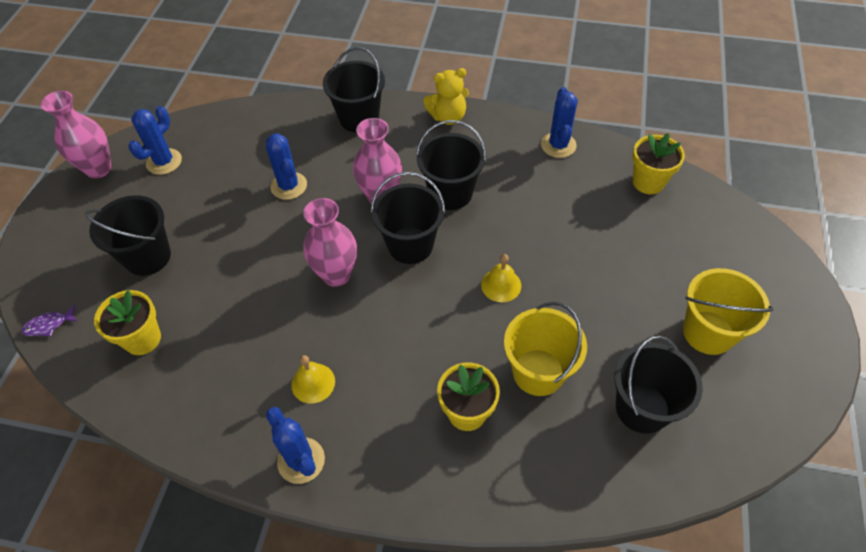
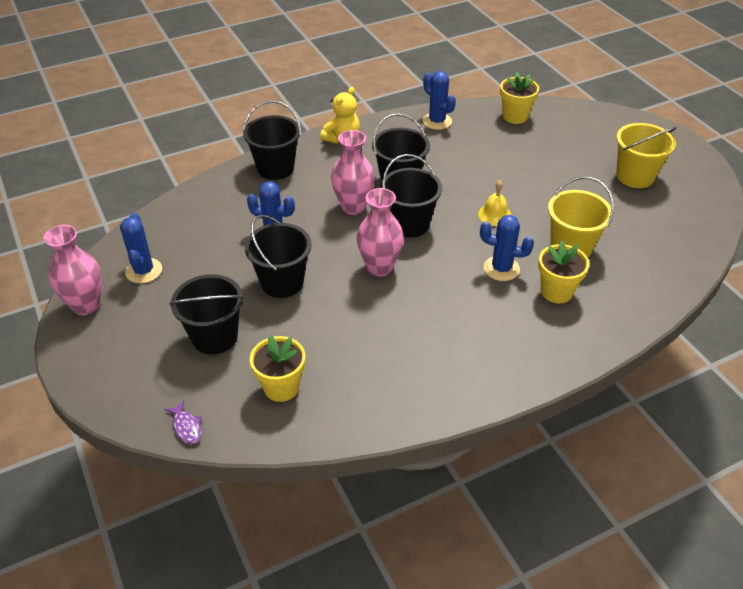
camera: 40 degrees left, 10 degrees down
purple fish [21,305,78,336] -> purple fish turned 60 degrees counterclockwise [164,400,201,444]
blue cactus [266,407,325,484] -> blue cactus moved to [480,215,534,281]
yellow bell [291,355,335,404] -> none
black bucket [614,336,703,434] -> black bucket moved to [245,215,312,298]

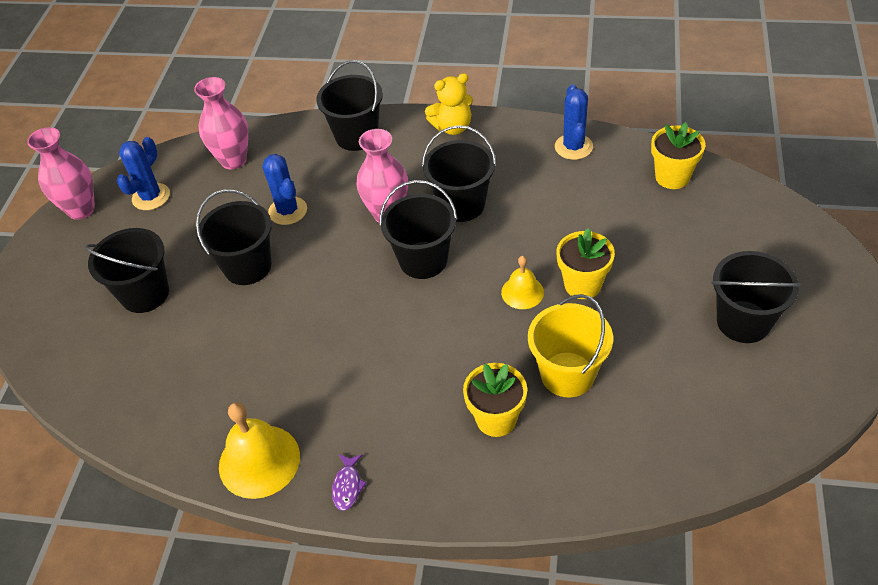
camera: 40 degrees right, 5 degrees up
purple fish [164,400,201,444] -> purple fish moved to [332,454,367,511]
yellow flower pot [250,335,305,402] -> yellow flower pot moved to [557,228,615,299]
pink vase [357,188,404,277] -> pink vase moved to [194,77,249,170]
blue cactus [480,215,534,281] -> none
yellow bucket [616,123,677,188] -> black bucket [711,251,801,343]
none -> yellow bell [219,402,300,499]

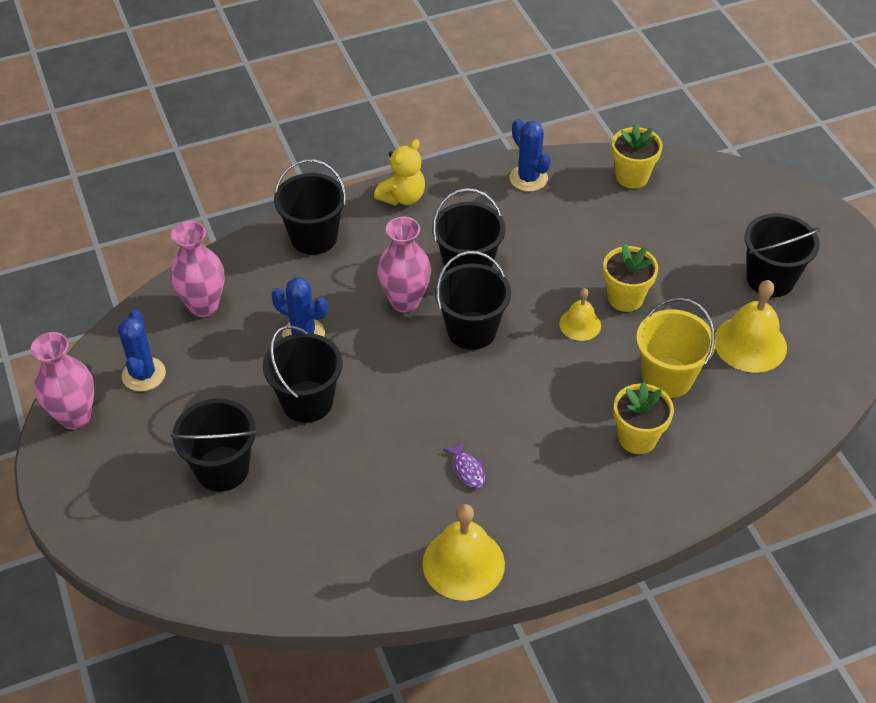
camera: 35 degrees left, 0 degrees up
purple fish [332,454,367,511] -> purple fish moved to [443,441,485,488]
none -> yellow bell [715,280,787,373]

